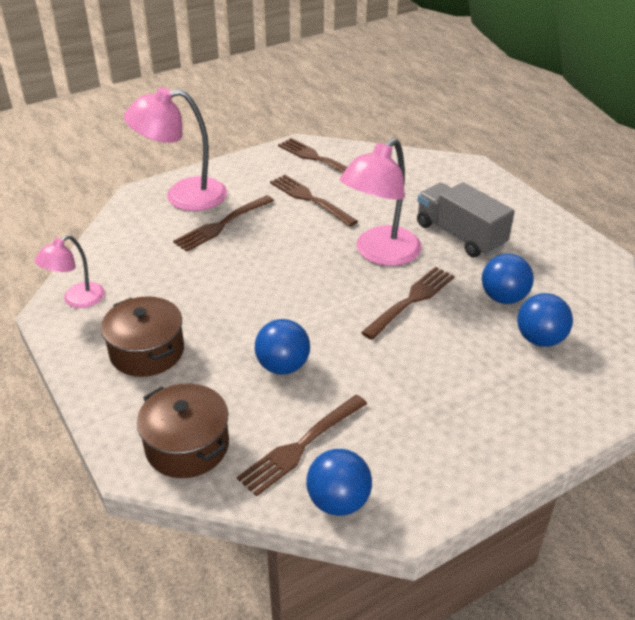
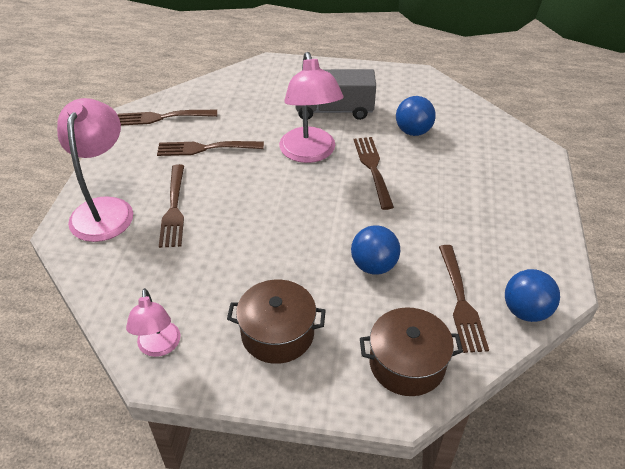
camera: 50 degrees left, 5 degrees up
pink lamp [124,87,227,211] -> pink lamp turned 150 degrees clockwise [57,98,133,242]
blue ball [517,293,573,347] -> none

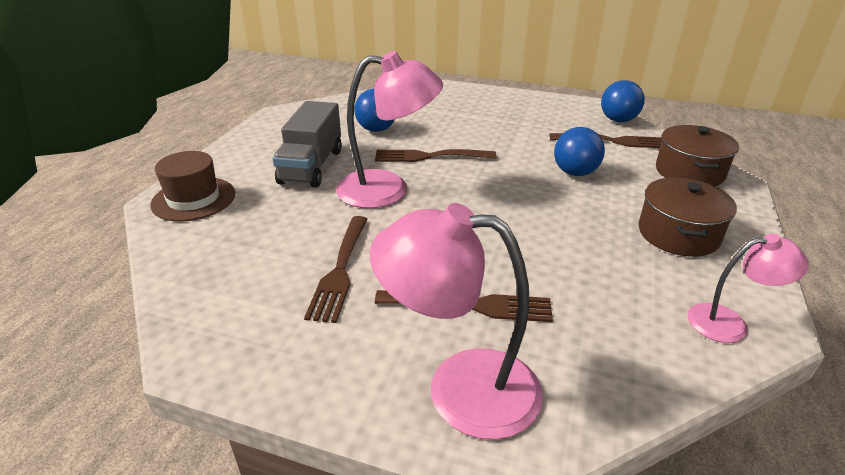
camera: 80 degrees left, 10 degrees down
brown fork [118,110,217,126] -> none
none -> brown hat [150,151,235,221]

